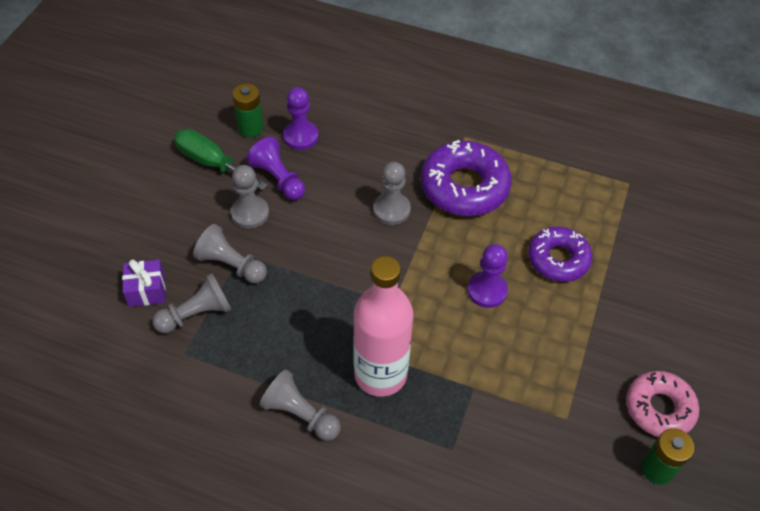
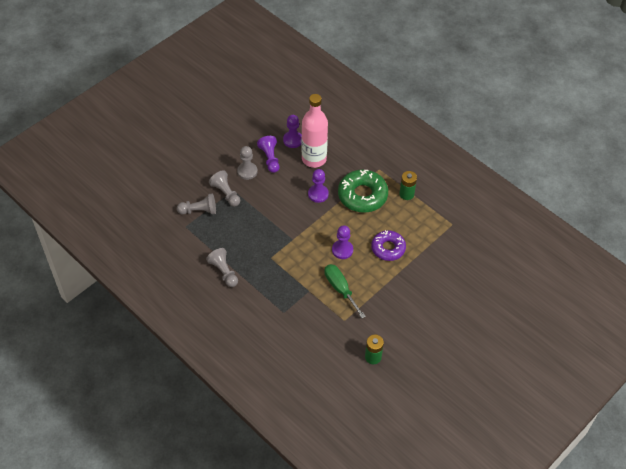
camera: 25 degrees right, 0 degrees up
purple gift [122,259,166,307] -> none
green screwdriver [174,129,267,190] -> green screwdriver moved to [324,264,366,318]
green battery [232,84,264,137] -> green battery moved to [399,171,417,200]
pink bottle [353,256,414,397] -> pink bottle moved to [302,94,328,168]
grey pawn [373,162,411,225] -> purple pawn [308,169,329,203]
purple donut [421,140,512,216] -> green donut [338,170,388,213]
pink donut [626,371,699,437] -> none

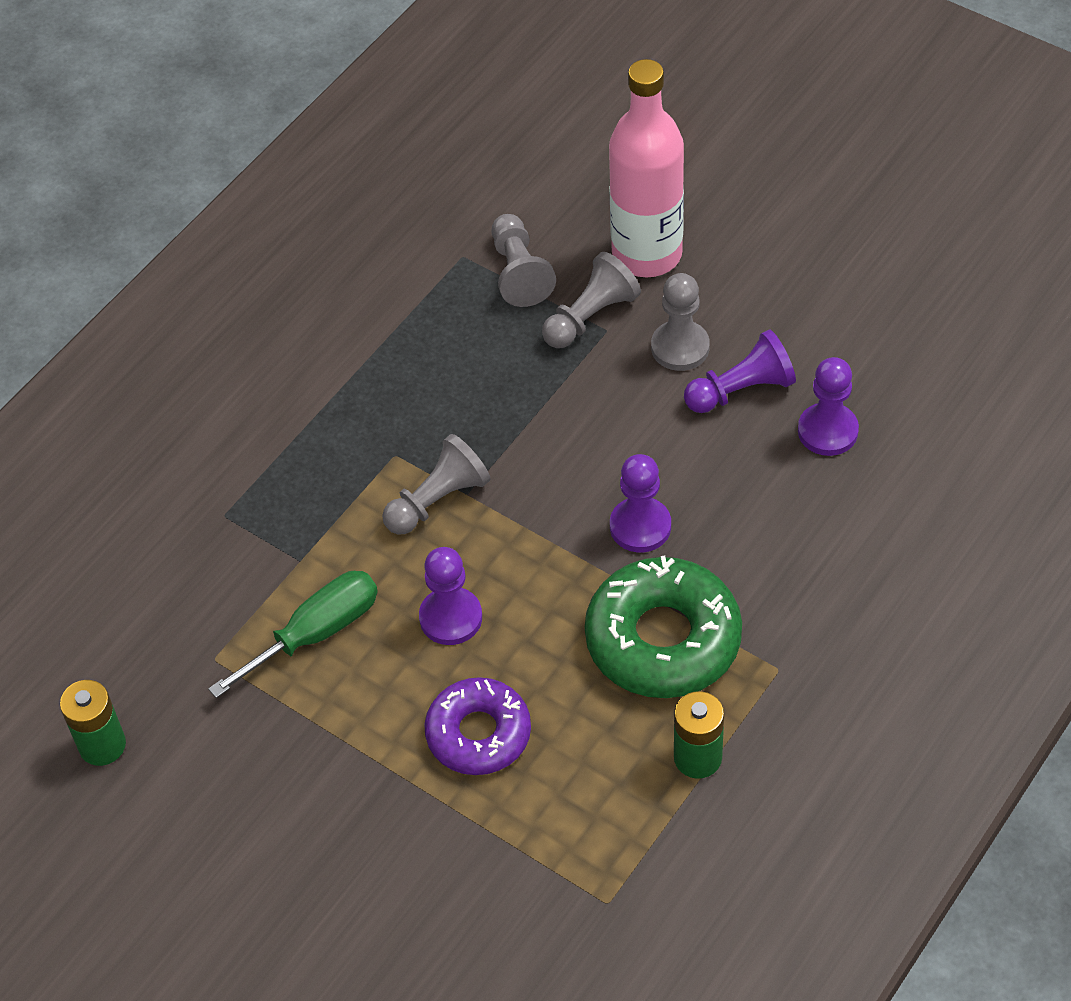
camera: 85 degrees right, 0 degrees up
grey pawn [206,248,238,287] -> grey pawn moved to [382,434,491,535]
pink bottle [302,94,328,168] -> pink bottle moved to [609,59,684,277]

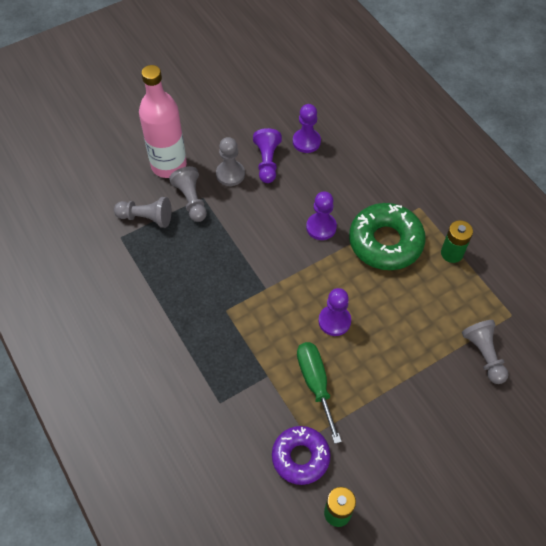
camera: 70 degrees left, 5 degrees up
grey pawn [382,434,491,535] -> grey pawn moved to [462,320,508,384]
purple donut [424,677,531,775] -> purple donut moved to [272,426,331,485]

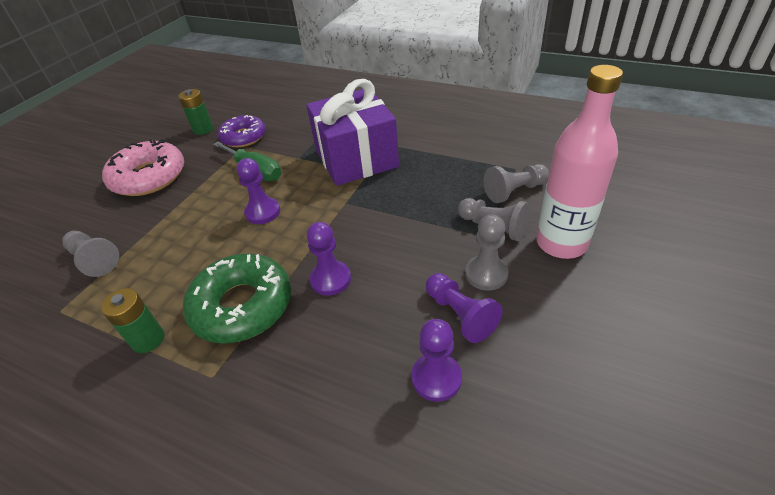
camera: 150 degrees right, 15 degrees down
none -> pink donut [102,139,184,196]
none -> purple gift [306,79,399,186]

